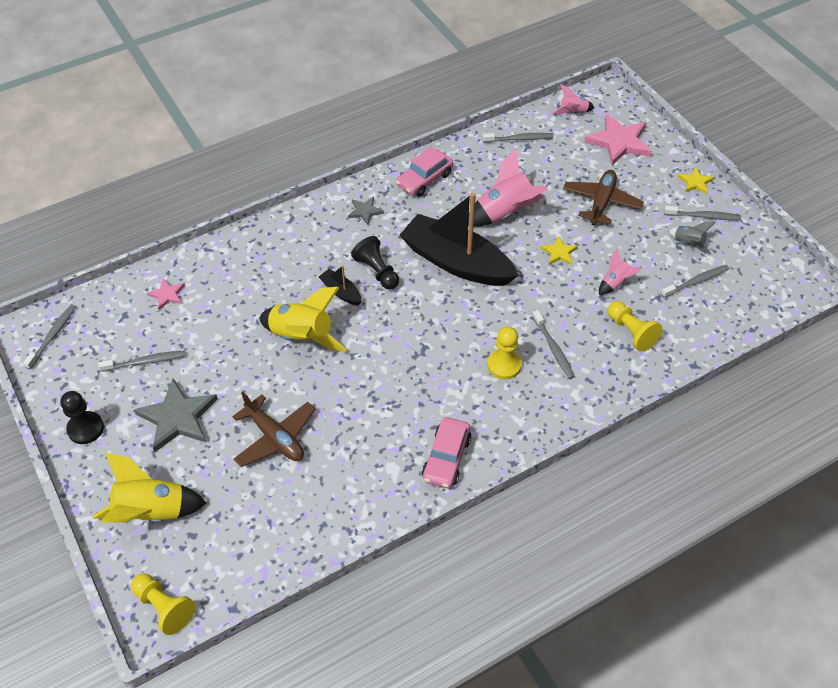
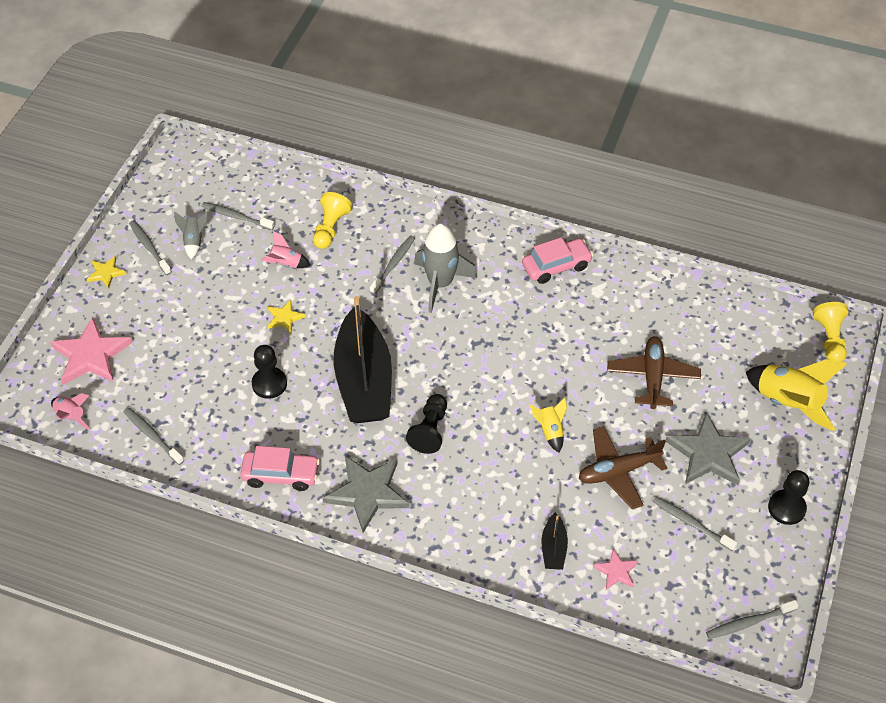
camera: 130 degrees left, 0 degrees up
yellow rocket [259,287,347,352] -> yellow rocket [529,397,567,453], size x0.52
black boat [319,265,361,305] -> black boat moved to [541,512,568,570]
grey star [348,197,384,225] -> grey star [323,456,410,533], size x1.97
pink rocket [468,148,548,227] -> black pawn [252,345,287,399]
yellow pawn [487,327,522,379] -> grey rocket [414,223,477,313]
brown plane [563,170,644,225] -> brown plane moved to [579,426,667,509]

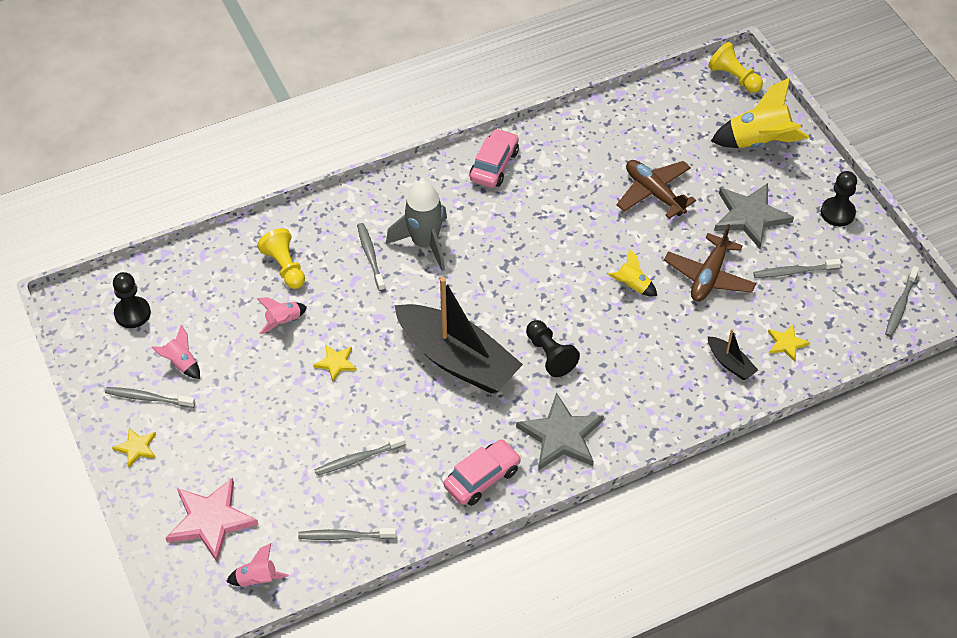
camera: 45 degrees left, 0 degrees up
grey rocket [174,211,208,259] -> pink rocket [151,325,200,379]
grey toothbrush [201,202,275,230] -> grey toothbrush moved to [314,435,406,475]
black pawn [252,345,287,399] -> black pawn moved to [113,272,151,328]
pink star [593,548,638,590] -> yellow star [768,324,810,362]

